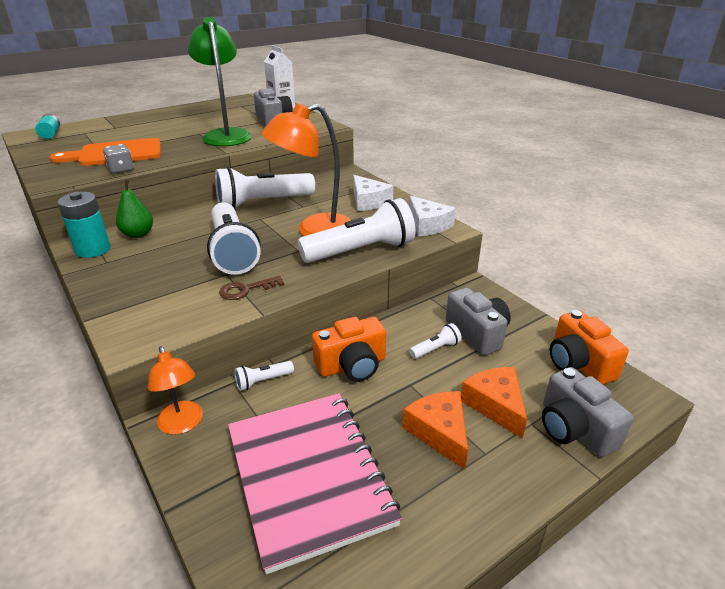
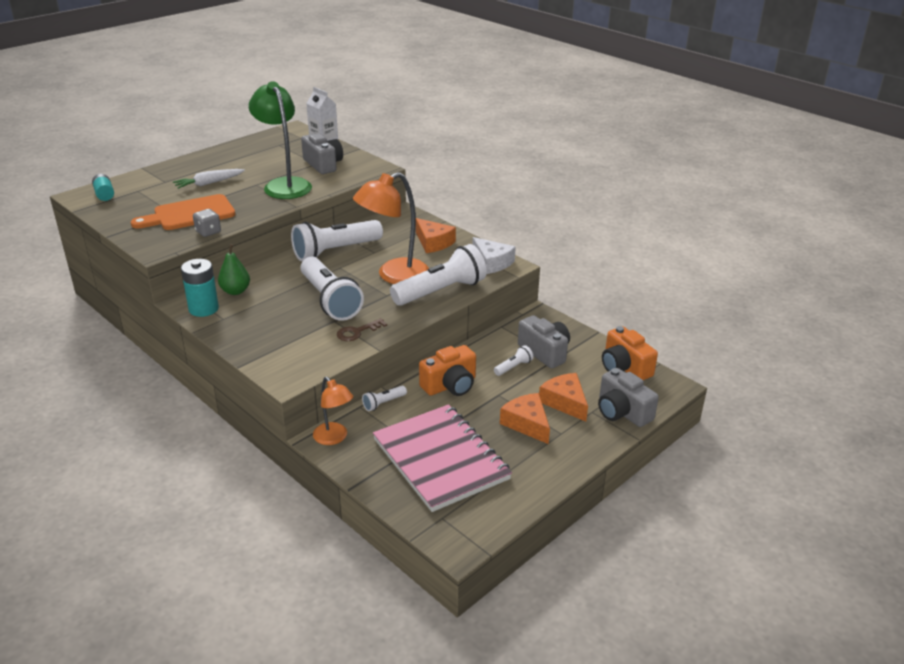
camera: 10 degrees left, 0 degrees up
white cheese [353,175,393,211] -> orange cheese [416,218,456,253]
none -> white carrot [173,169,245,189]

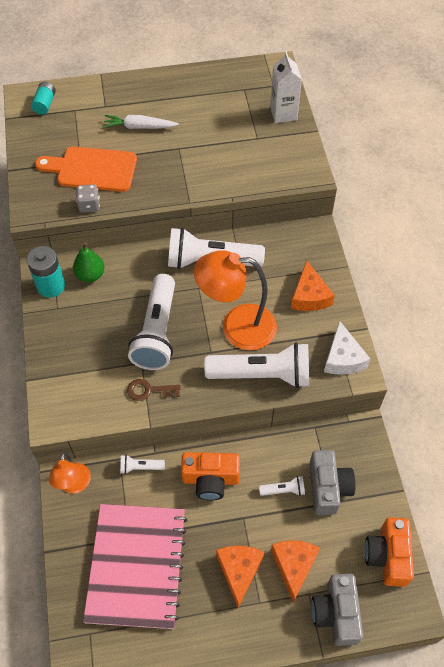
camera: 35 degrees right, 25 degrees up
green lamp [249,81,312,199] -> none
grey camera [301,133,343,174] -> none

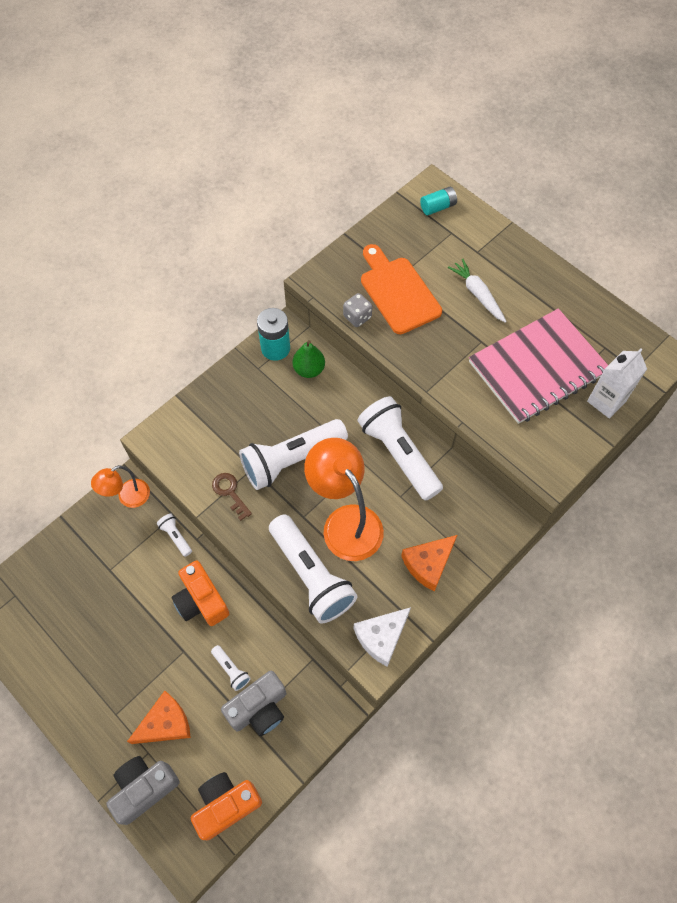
camera: 55 degrees right, 5 degrees up
pink notebook [83,504,187,629] -> pink notebook moved to [469,308,608,424]
orange cheese [216,546,264,608] -> none

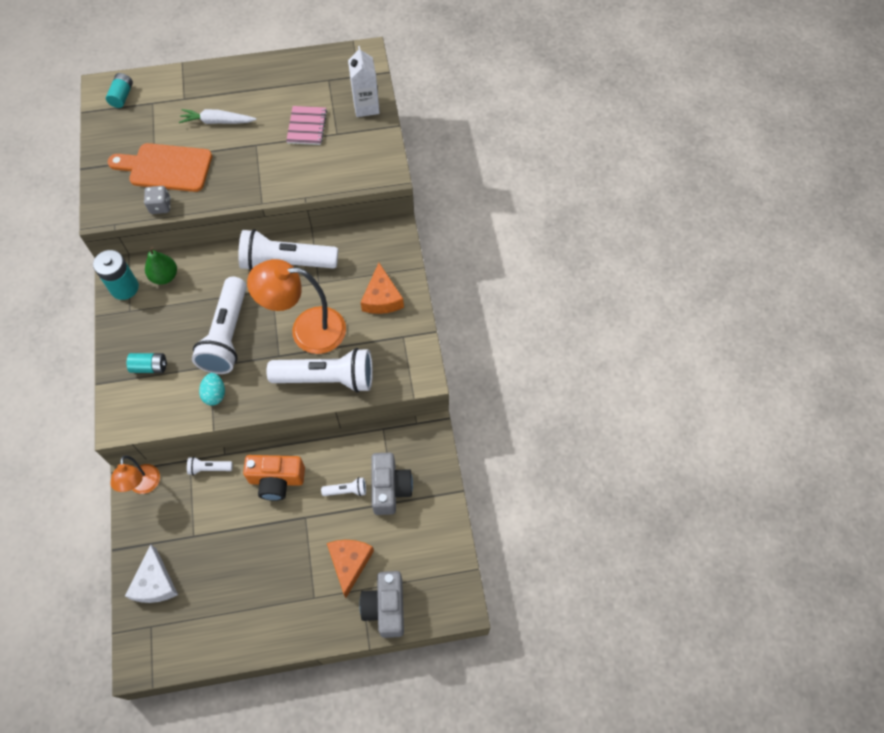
camera: 55 degrees left, 0 degrees up
orange camera [191,772,262,840] -> none
brown key [212,473,252,521] -> turquoise egg [199,373,225,406]
white cheese [353,607,411,667] -> white cheese moved to [125,544,178,603]
pink notebook [469,308,608,424] -> pink notebook [286,106,327,145], size x0.47
none -> turquoise battery [127,353,167,373]

